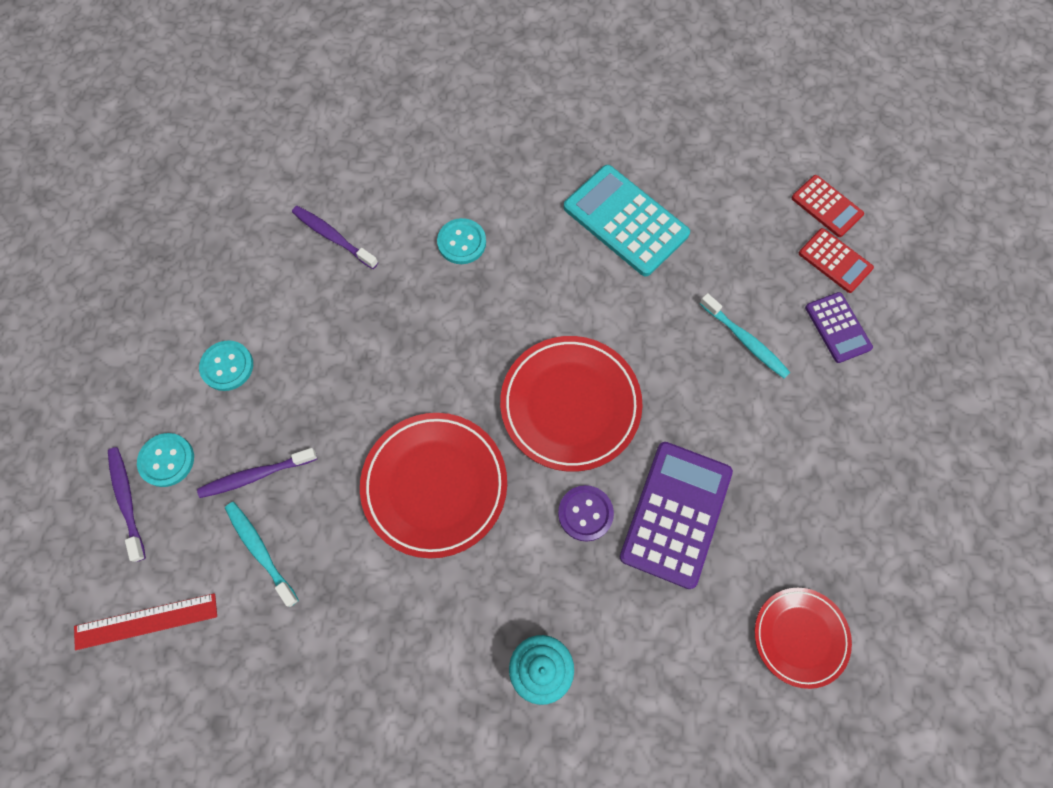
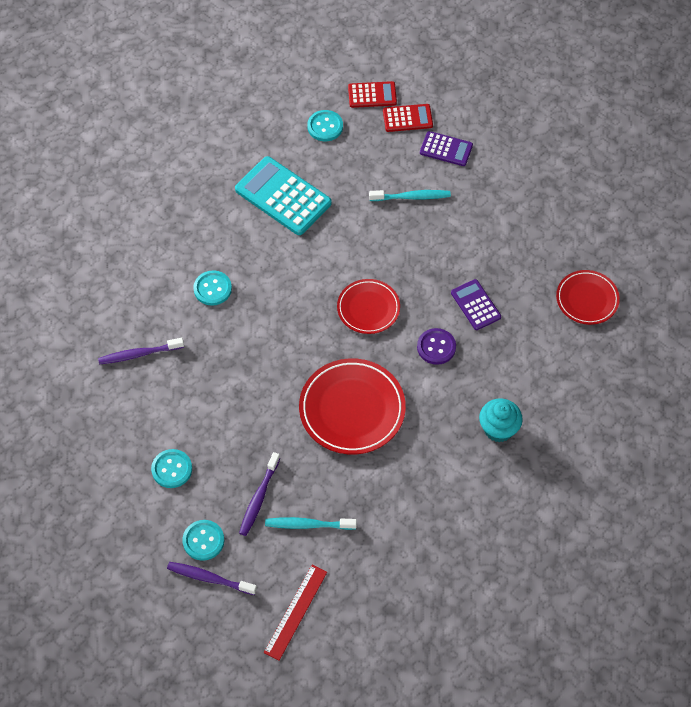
camera: 50 degrees left, 10 degrees down
red plate [500,336,643,472] -> red plate [337,279,400,334], size x0.62
turquoise calculator [564,165,690,276] -> turquoise calculator turned 45 degrees clockwise [235,156,332,235]
purple calculator [620,442,733,589] -> purple calculator [451,279,501,330], size x0.56
none -> turquoise button [307,110,343,141]

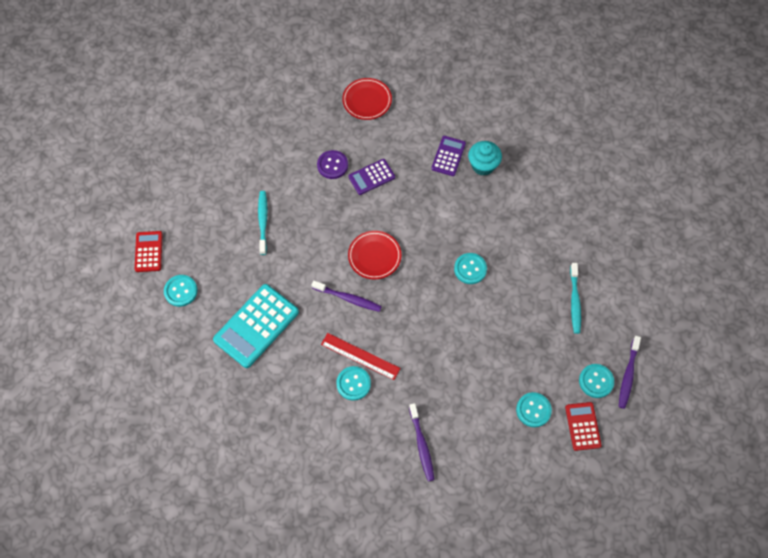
camera: 90 degrees left, 5 degrees up
purple toothbrush [239,452,280,536] -> purple toothbrush moved to [312,281,382,312]
red ruler [264,565,327,660] -> red ruler moved to [321,333,400,380]
red plate [299,358,406,455] -> turquoise button [454,253,487,284]
red calculator [383,104,433,132] -> red calculator moved to [565,402,602,451]
purple button [417,328,456,365] -> purple button moved to [317,150,348,179]
purple calculator [420,131,473,166] -> purple calculator moved to [431,136,466,176]

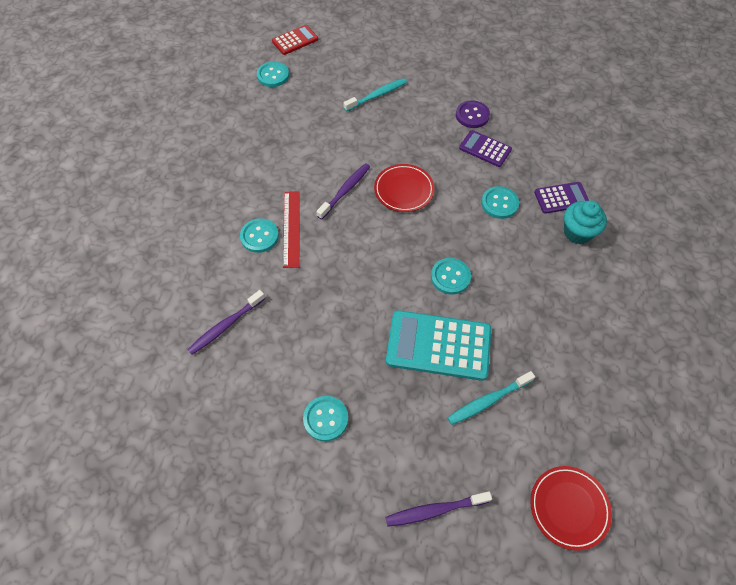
camera: 60 degrees right, 5 degrees down
turquoise calculator [213,284,299,368] -> turquoise calculator moved to [386,310,491,381]
purple toothbrush [312,281,382,312] -> purple toothbrush turned 135 degrees counterclockwise [316,163,370,220]
red plate [342,78,392,120] -> red plate moved to [530,466,612,551]
red calculator [565,402,602,451] -> none
turquoise button [579,364,614,398] -> turquoise button moved to [481,186,519,219]

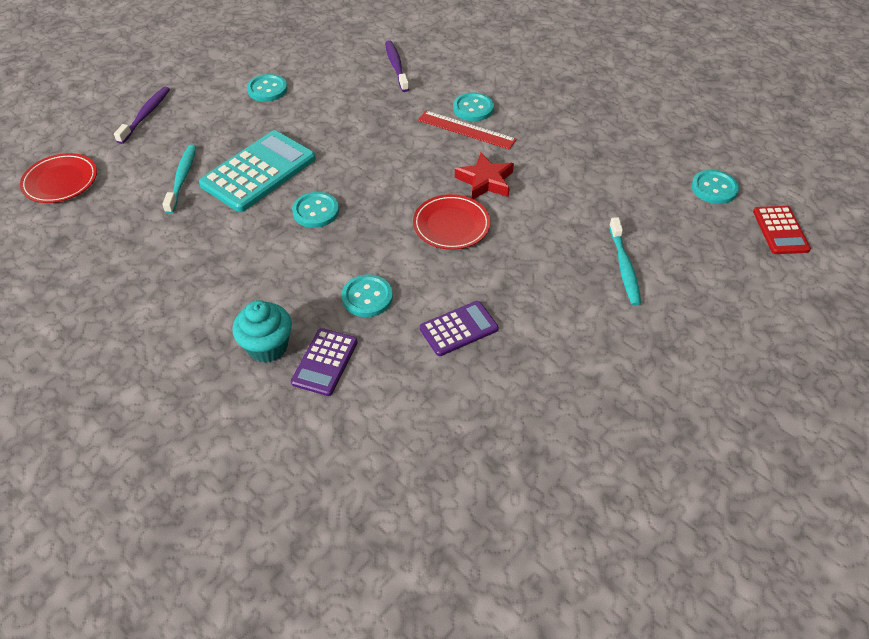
camera: 120 degrees right, 10 degrees down
purple toothbrush [316,163,370,220] -> red star [455,153,514,199]
purple button [456,100,490,128] -> none

